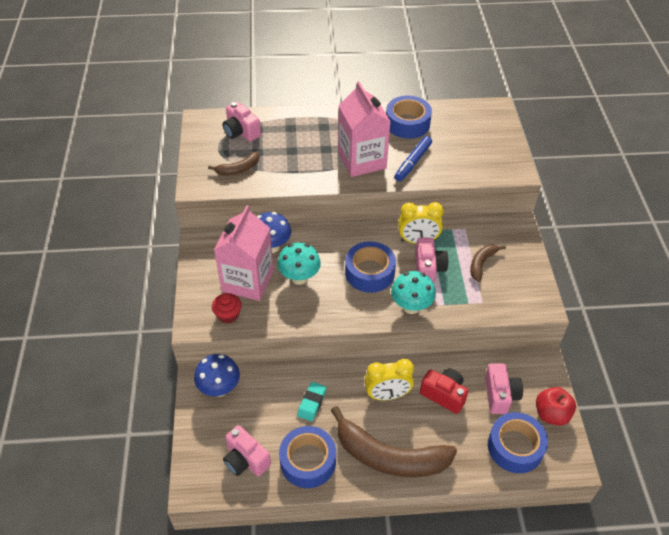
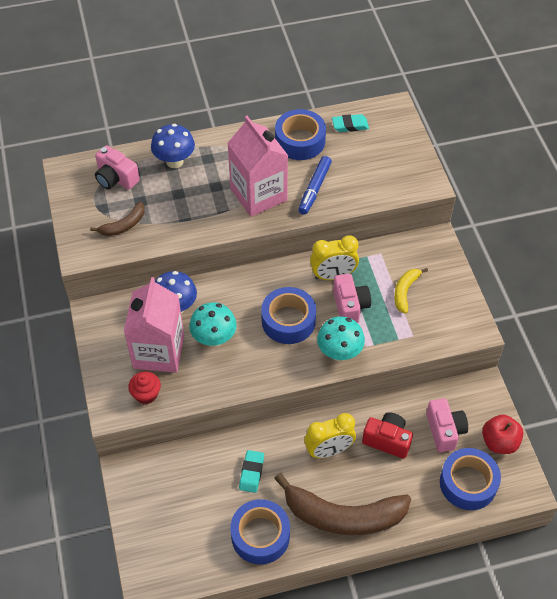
camera: 10 degrees left, 5 degrees up
blue mushroom [194,354,240,397] -> blue mushroom moved to [151,124,195,168]
pink camera [223,425,271,476] -> none
brown banana [470,245,506,282] -> yellow banana [394,268,428,314]
none -> turquoise eraser [332,114,369,132]

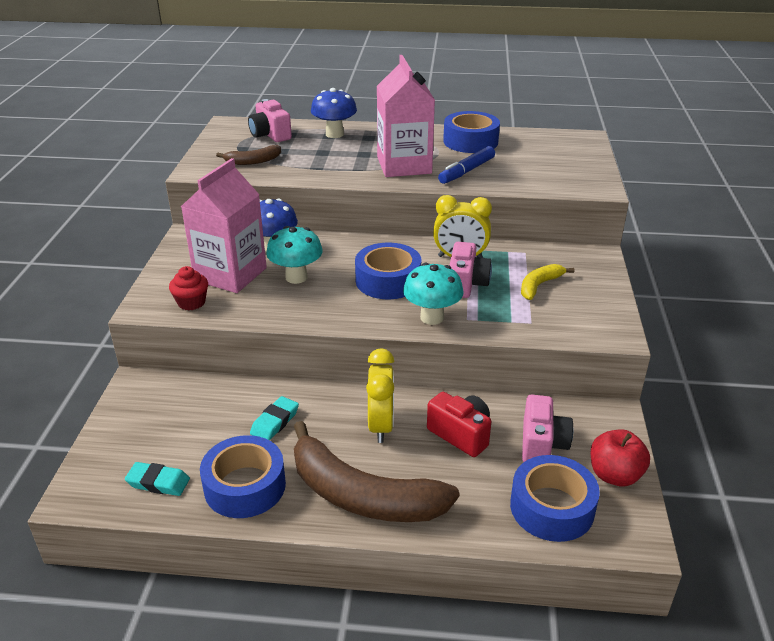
camera: 20 degrees right, 20 degrees down
yellow clock [304,413,356,458] -> yellow clock turned 90 degrees counterclockwise [366,348,394,443]
turquoise eraser [332,114,369,132] -> turquoise eraser moved to [125,462,190,496]

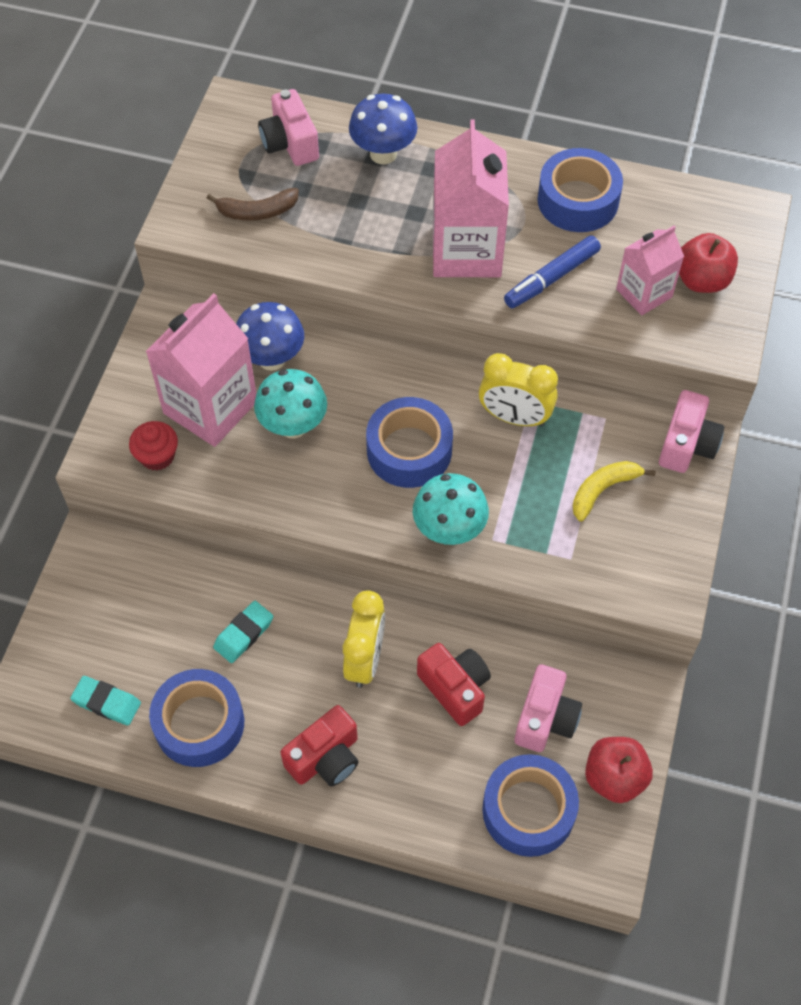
camera: 10 degrees right, 25 degrees up
brown banana [294,421,460,522] -> red camera [280,705,358,787]
pink camera [449,242,492,298] -> pink camera moved to [659,390,724,473]
none -> pink carton [616,226,684,315]
none -> red apple [679,233,738,293]

